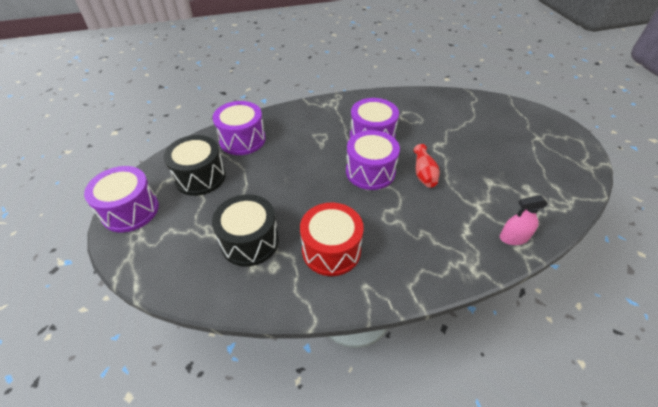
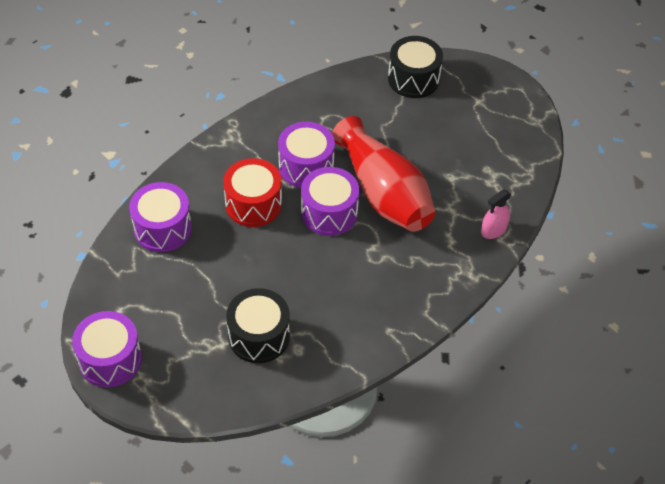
camera: 30 degrees left, 5 degrees up
black drum [164,135,226,196] -> black drum moved to [388,36,443,98]
red drum [300,203,364,276] -> red drum moved to [223,158,282,227]
red vase [414,144,440,188] -> red vase [332,116,435,232], size x2.33

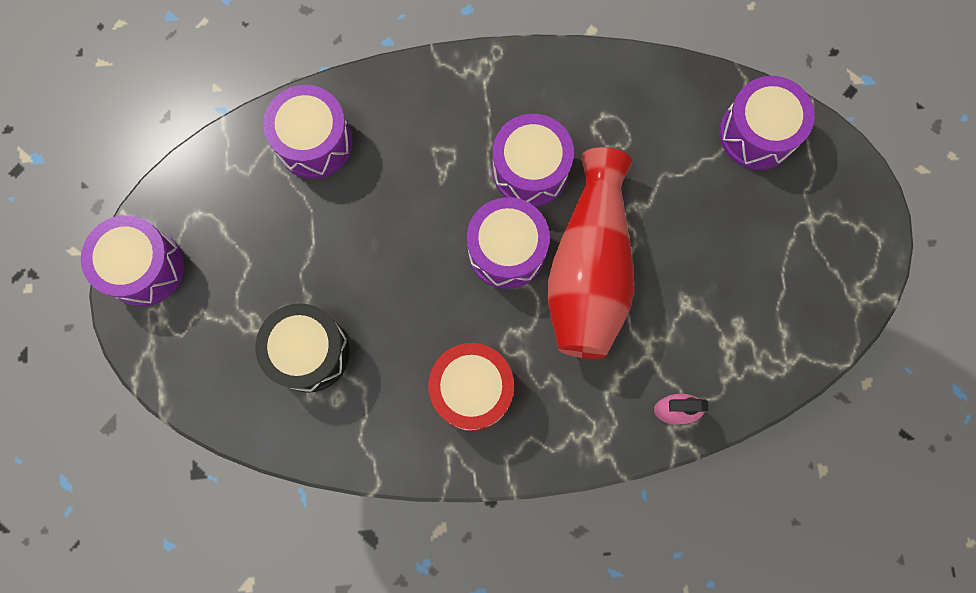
camera: 40 degrees right, 25 degrees up
red drum [223,158,282,227] -> red drum moved to [428,343,514,431]
black drum [388,36,443,98] -> purple drum [719,76,814,170]

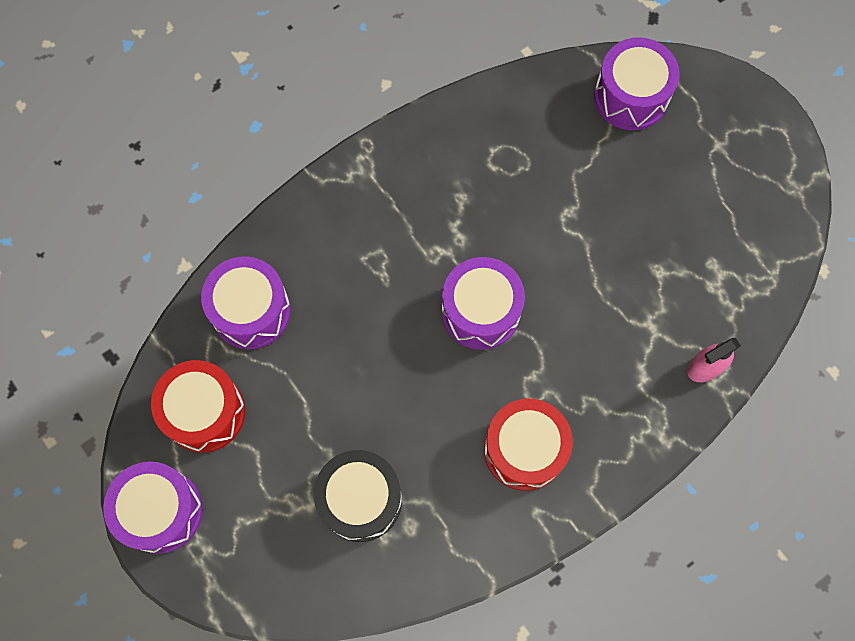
camera: 30 degrees left, 5 degrees down
purple drum [492,114,574,207] -> none
red vase [547,147,634,359] -> none
none -> red drum [151,360,245,453]

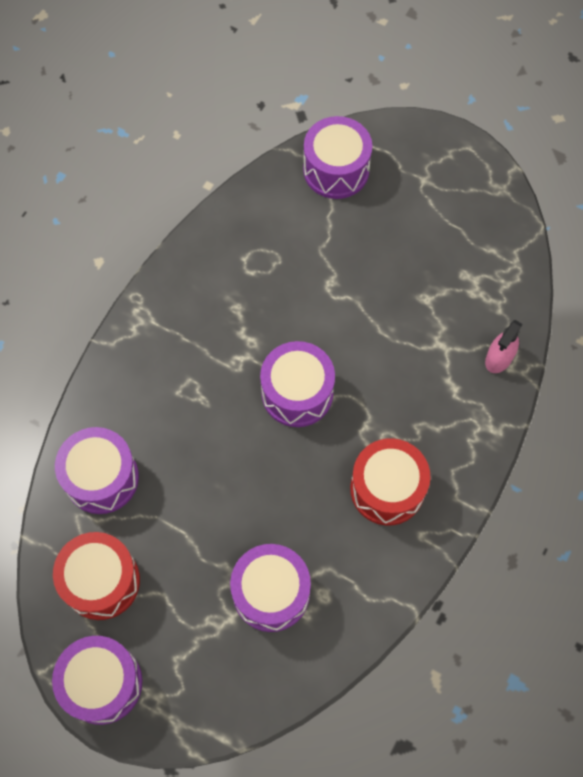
camera: 25 degrees left, 5 degrees down
black drum [314,450,402,542] -> purple drum [230,544,311,632]

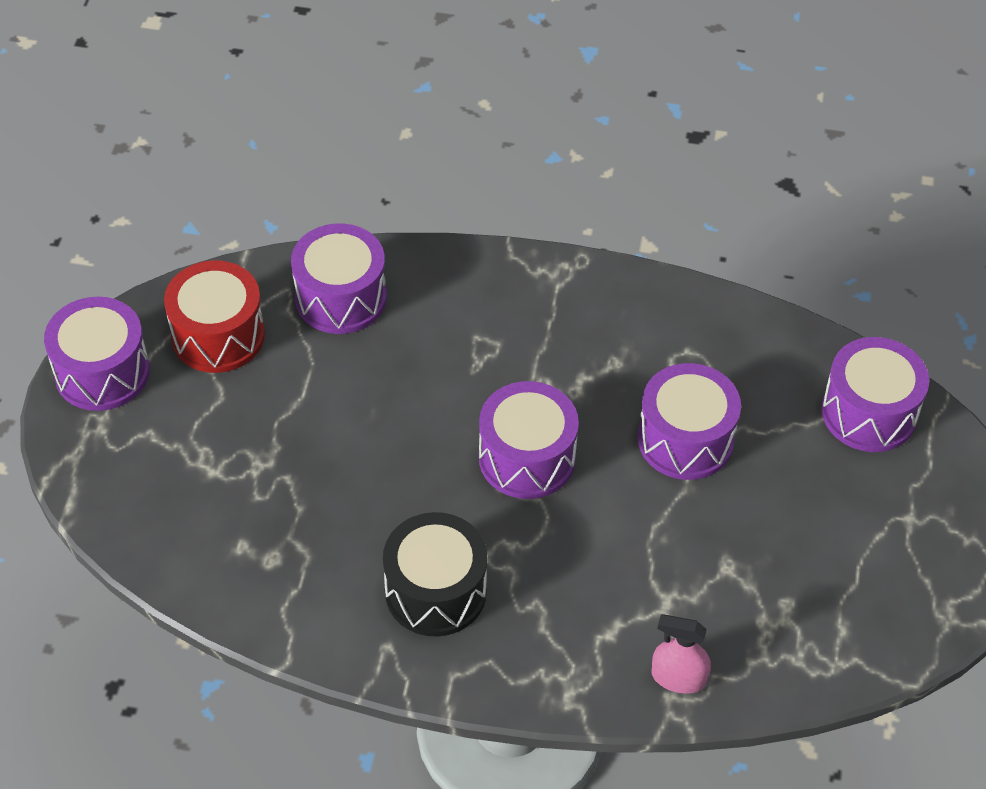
camera: 70 degrees right, 15 degrees down
purple drum [230,544,311,632] -> purple drum moved to [638,363,741,480]
red drum [350,438,431,526] -> black drum [383,512,487,636]

